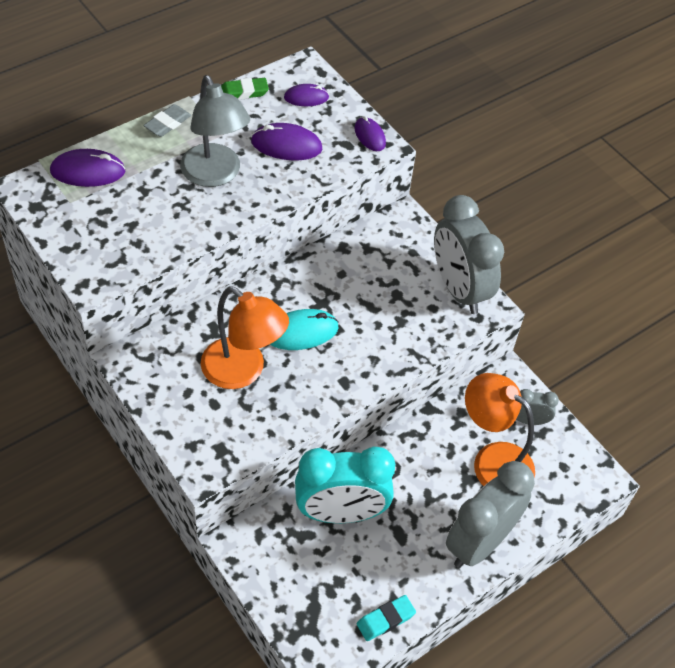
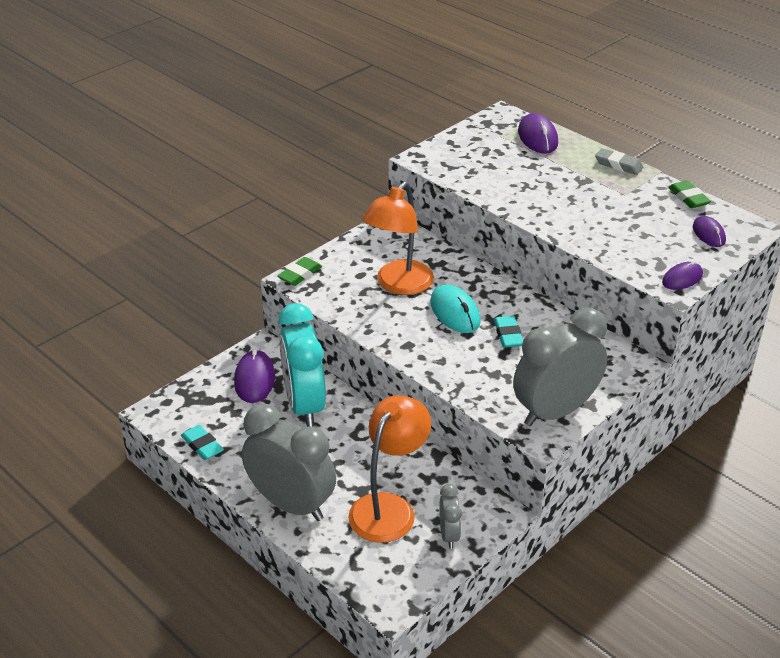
camera: 85 degrees right, 15 degrees down
grey lamp [180,75,250,187] -> none
purple mouse [251,123,322,160] -> purple mouse moved to [234,348,275,403]
none -> green eraser [277,257,322,286]
none -> turquoise eraser [494,316,523,348]

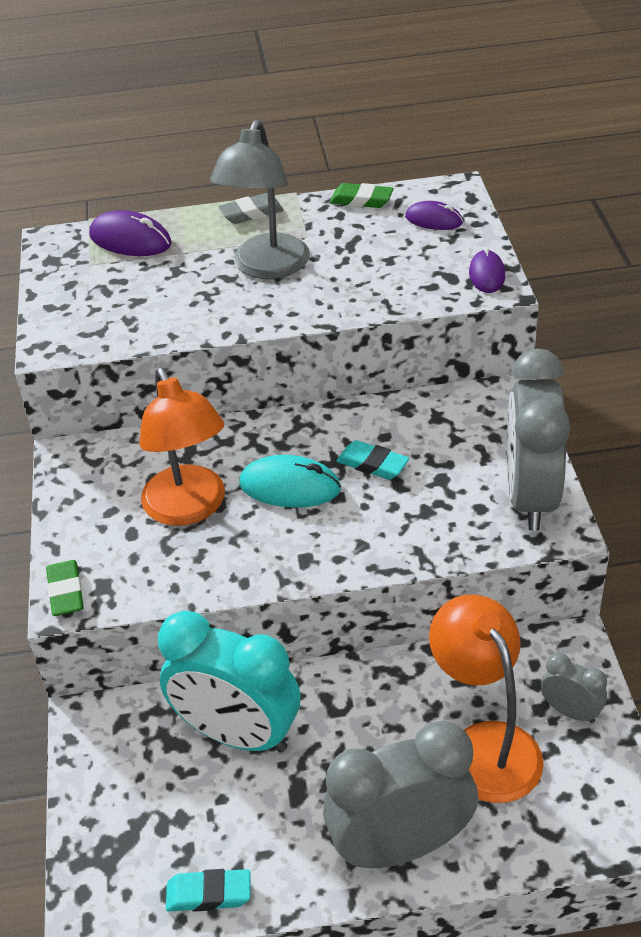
camera: 50 degrees left, 5 degrees up
purple mouse [234,348,275,403] -> none
none -> grey lamp [210,119,310,279]

